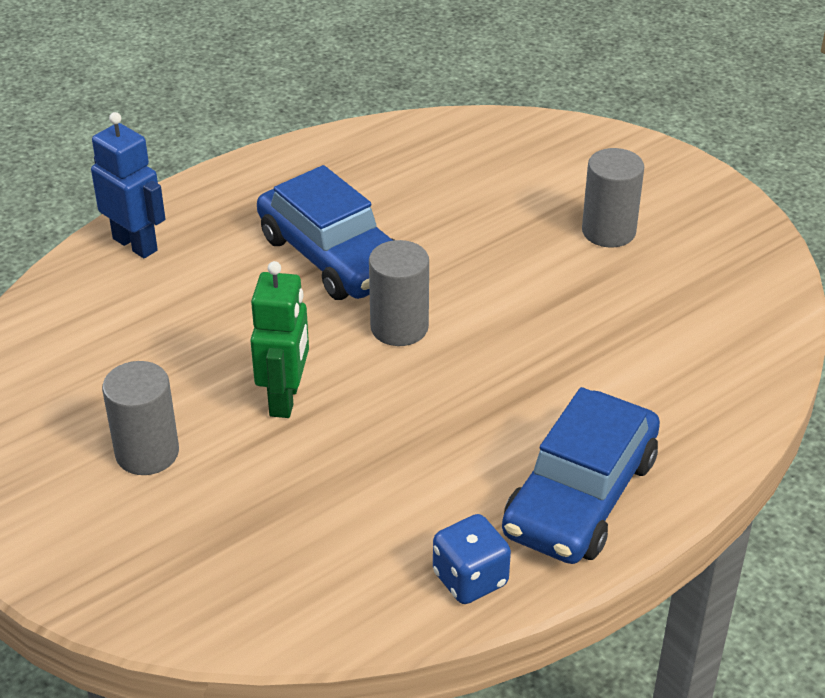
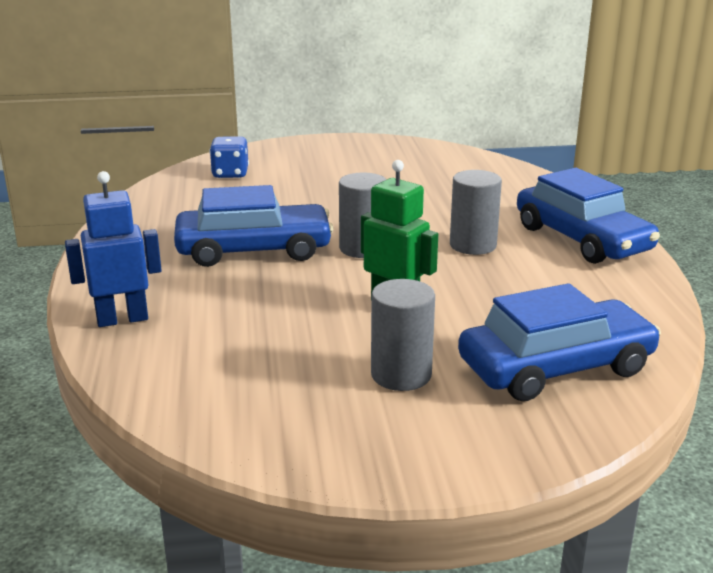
camera: 60 degrees left, 15 degrees down
blue dice [433,514,511,604] -> blue dice moved to [209,136,249,178]
grey cylinder [582,148,644,247] -> grey cylinder moved to [450,170,502,255]
none -> blue car [458,283,661,401]

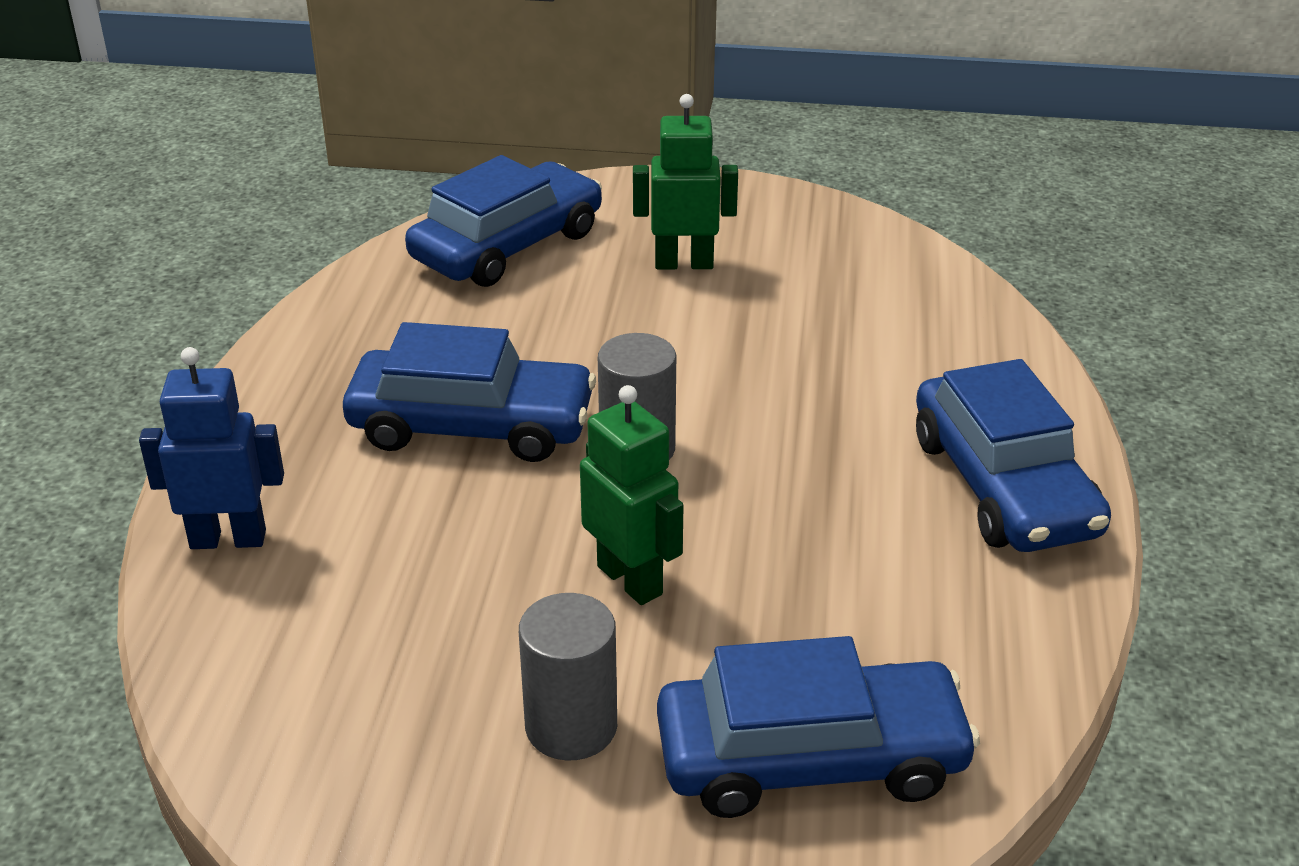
camera: 15 degrees right, 10 degrees up
blue dice [209,136,249,178] -> blue car [405,155,602,287]
grey cylinder [450,170,502,255] -> none
none -> green robot [633,94,738,269]

